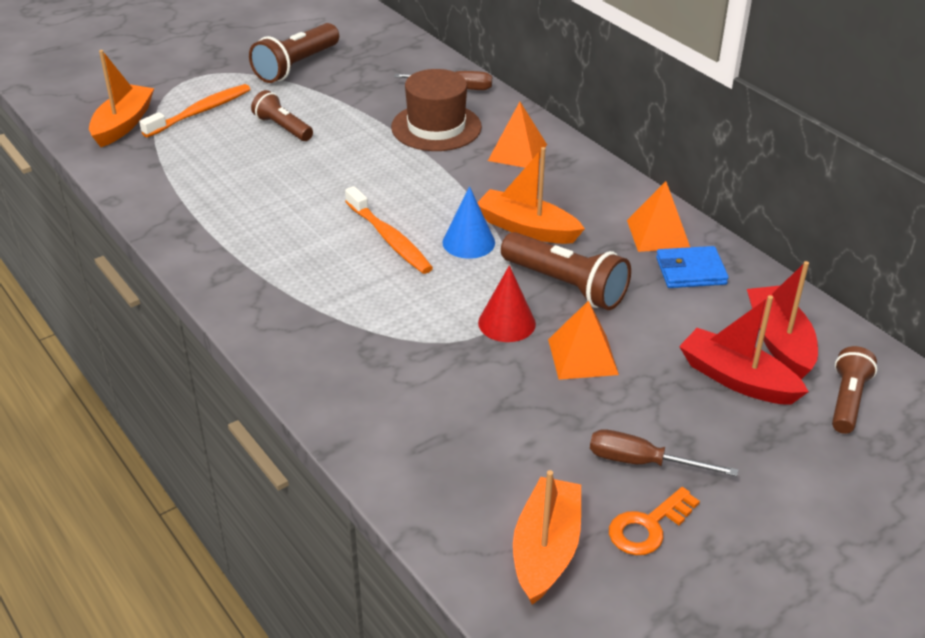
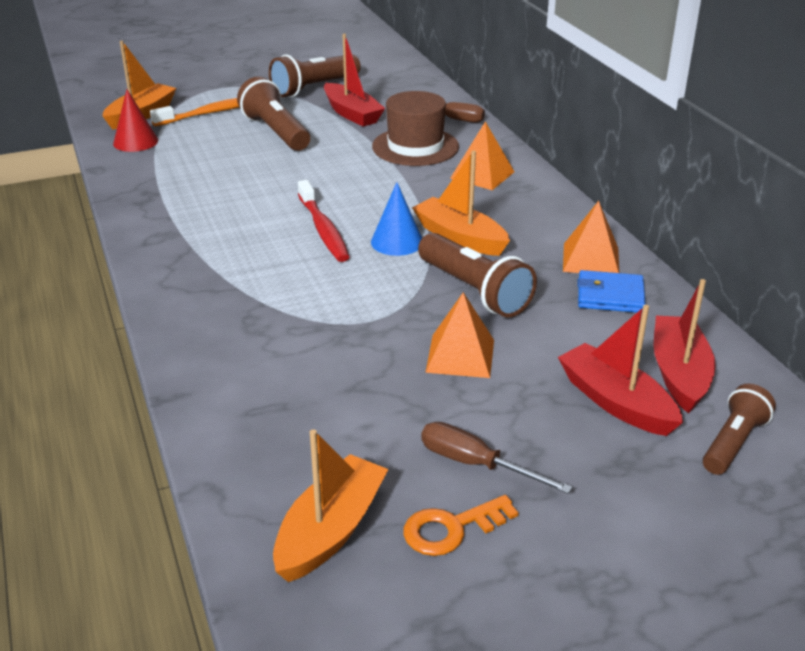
camera: 15 degrees right, 5 degrees down
brown flashlight [251,90,313,141] -> brown flashlight [237,77,310,151], size x1.56
orange toothbrush [345,186,433,274] -> red toothbrush [298,180,350,262]
red cone [478,265,536,342] -> red cone moved to [113,89,158,152]
none -> red boat [324,34,385,127]

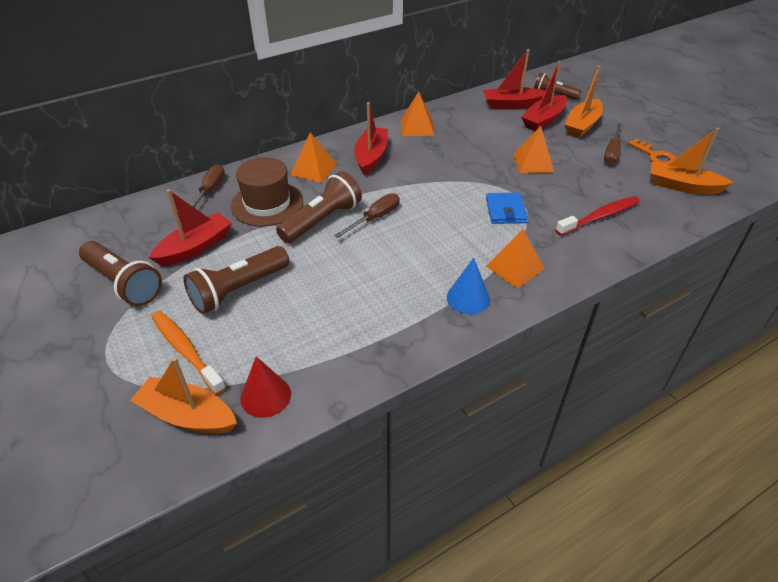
camera: 100 degrees left, 10 degrees up
red toothbrush [298,180,350,262] -> red toothbrush moved to [555,196,640,236]
blue cone [371,182,422,256] -> blue cone moved to [447,258,490,314]
orange boat [412,150,510,256] -> orange boat moved to [564,65,603,138]
brown flashlight [418,233,537,317] -> brown flashlight moved to [276,171,362,243]
blue wallet [578,270,646,313] -> blue wallet moved to [486,193,528,224]
none -> brown screwdriver [334,193,400,238]
none -> red boat [354,102,388,175]
none -> orange pyramid [486,229,545,288]

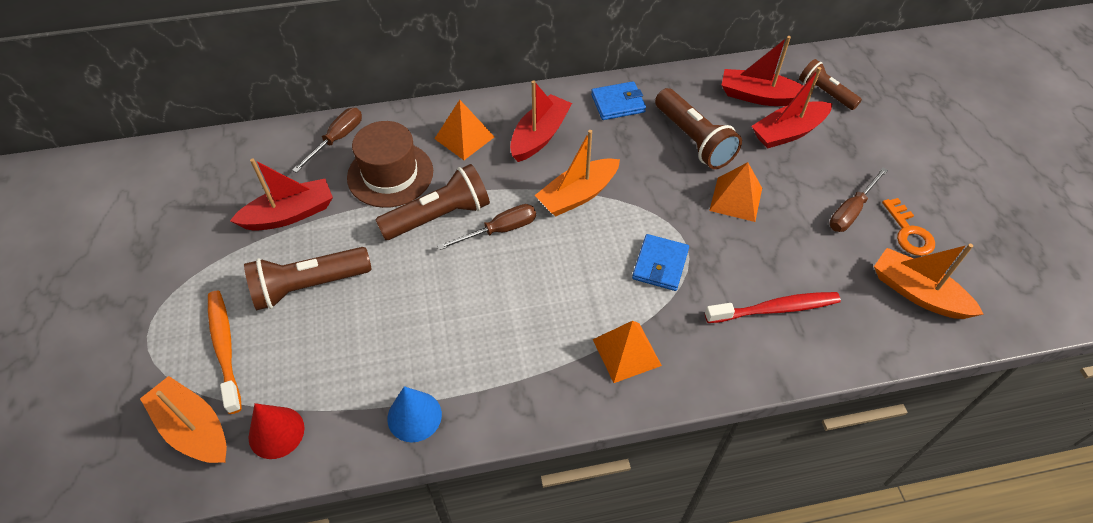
camera: 20 degrees right, 10 degrees up
brown flashlight [79,241,162,306] -> brown flashlight moved to [655,88,742,169]
orange pyramid [401,92,435,136] -> blue wallet [591,81,646,120]
blue cone [447,258,490,314] -> blue cone moved to [387,386,442,442]
orange boat [564,65,603,138] -> orange boat moved to [535,130,620,216]

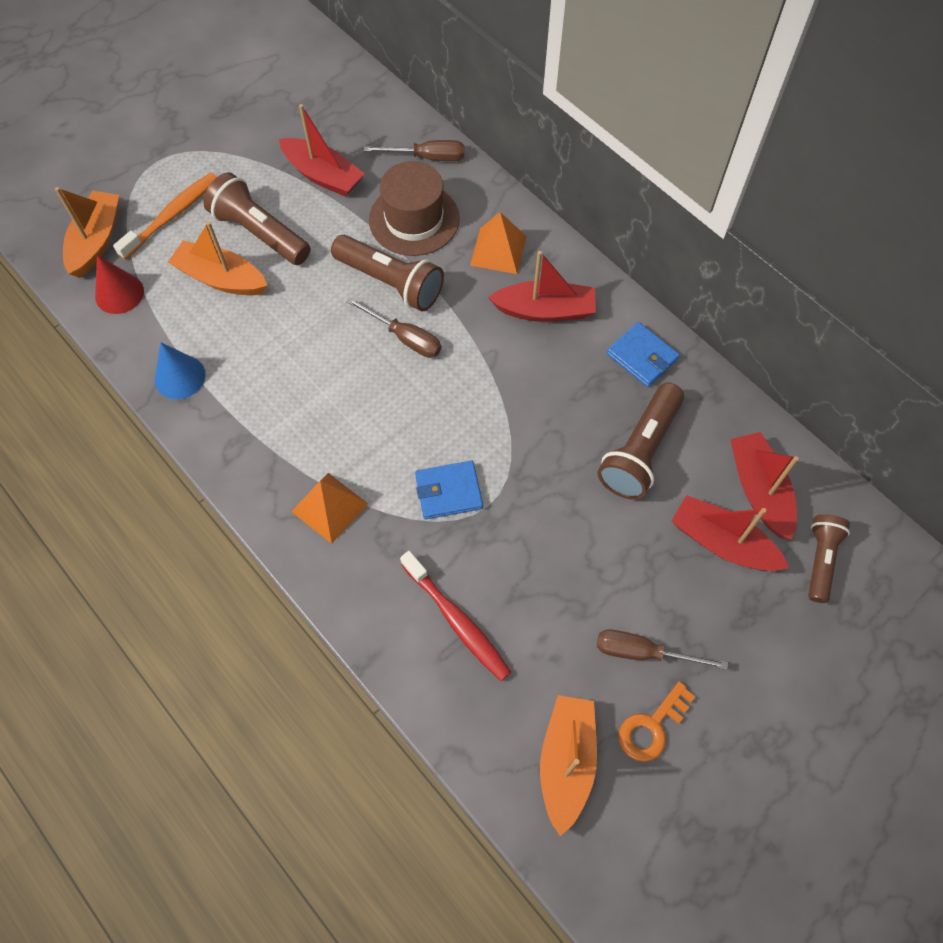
camera: 60 degrees right, 10 degrees up
orange boat [535,130,620,216] -> orange boat moved to [168,221,267,295]
orange pyramid [709,162,762,222] -> none

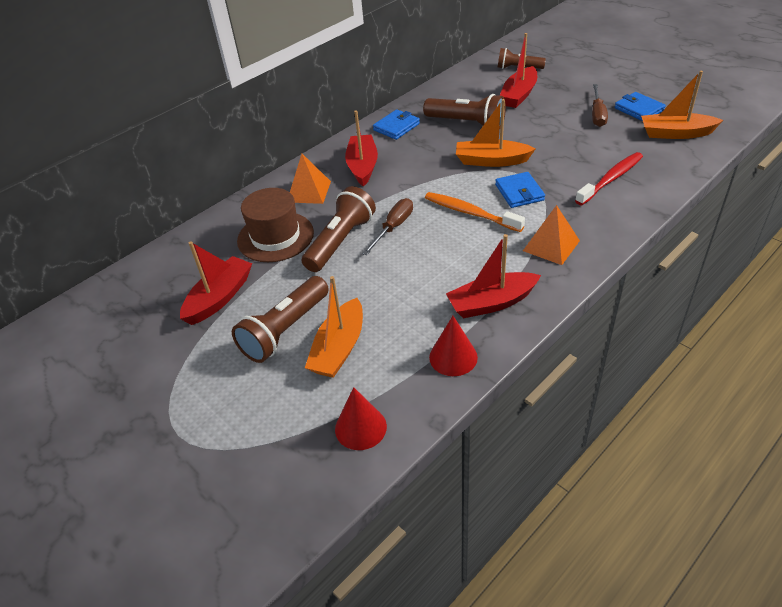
camera: 90 degrees left, 20 degrees down
orange boat [55,187,119,278] -> orange boat moved to [456,99,536,167]
orange toothbrush [113,172,217,260] -> orange toothbrush moved to [425,192,525,232]
blue cone [155,342,206,399] -> red cone [429,316,478,376]
brown screwdriver [364,140,464,161] -> none
orange key [619,681,695,762] -> blue wallet [615,92,666,121]
red boat [730,432,799,540] -> red boat moved to [446,234,541,319]

